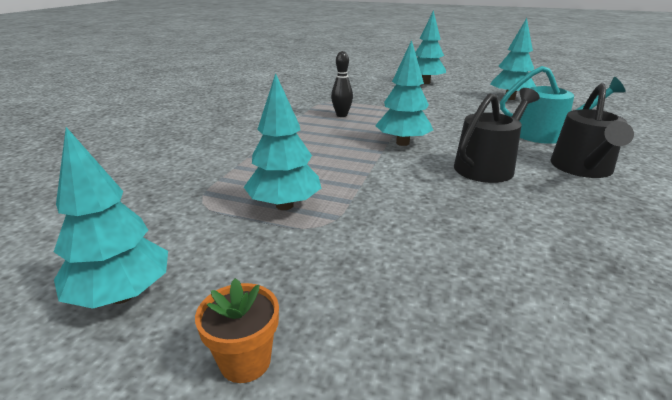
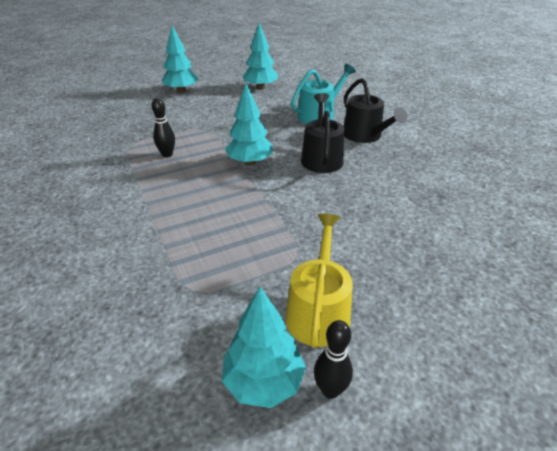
camera: 45 degrees left, 10 degrees up
orange flower pot [195,278,279,383] -> none
turquoise tree [244,73,321,210] -> none
none -> yellow watering can [286,214,353,348]
none -> black bowling pin [314,320,353,399]

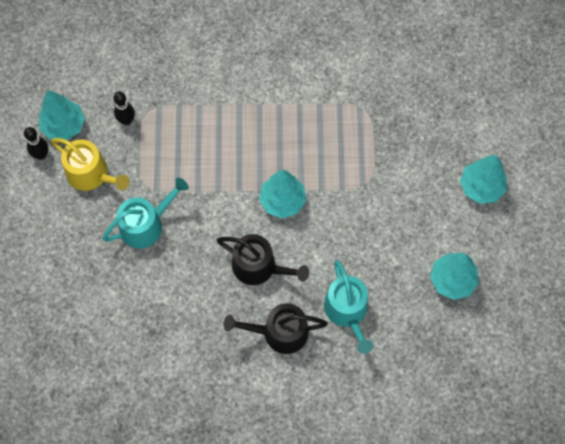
camera: 115 degrees right, 30 degrees up
black bowling pin [152,98,175,157] -> black bowling pin moved to [113,91,135,125]
none -> turquoise watering can [102,178,189,248]

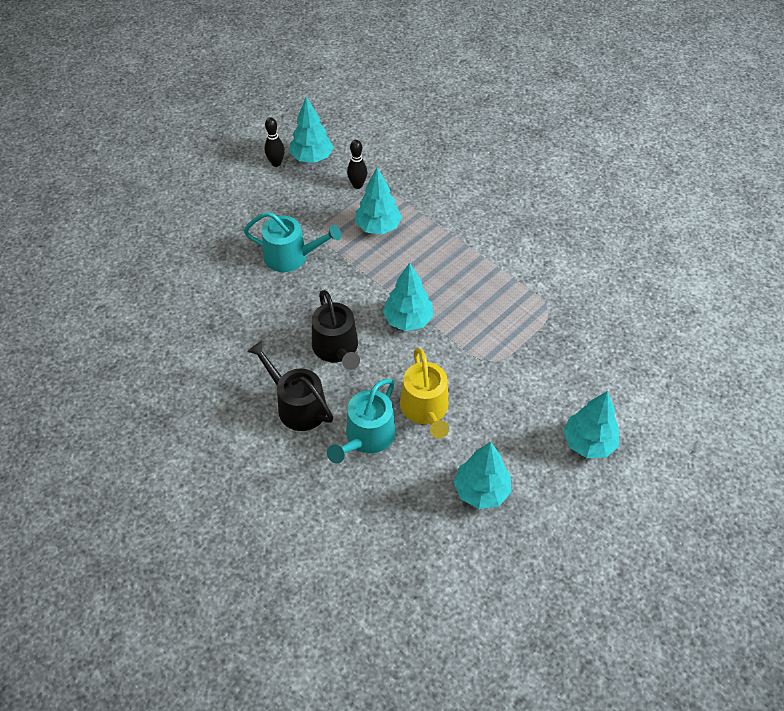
camera: 45 degrees right, 15 degrees down
yellow watering can [51,138,129,191] -> yellow watering can moved to [400,348,449,439]
none -> turquoise tree [355,167,402,235]

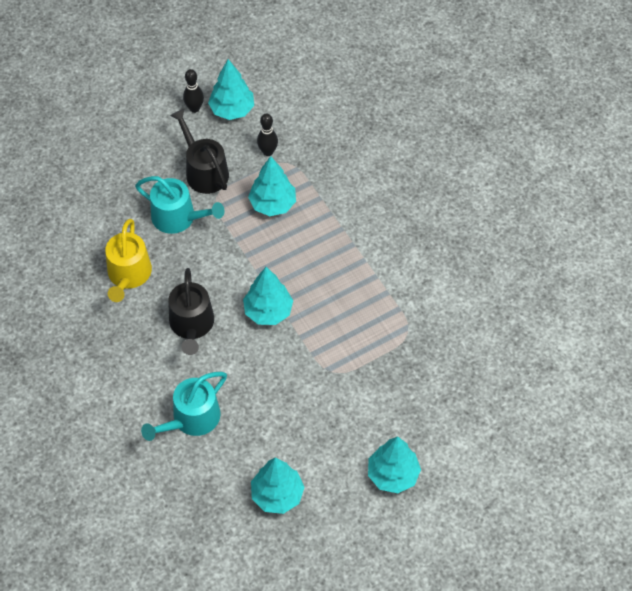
camera: 15 degrees right, 5 degrees up
black watering can [247,341,333,431] -> black watering can moved to [170,109,229,194]
yellow watering can [400,348,449,439] -> yellow watering can moved to [105,219,152,302]

